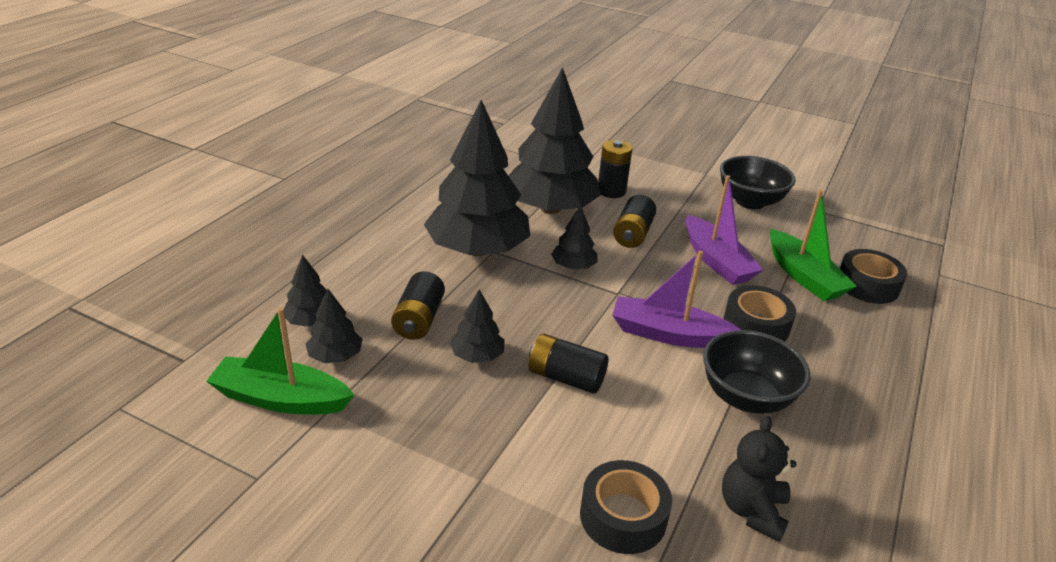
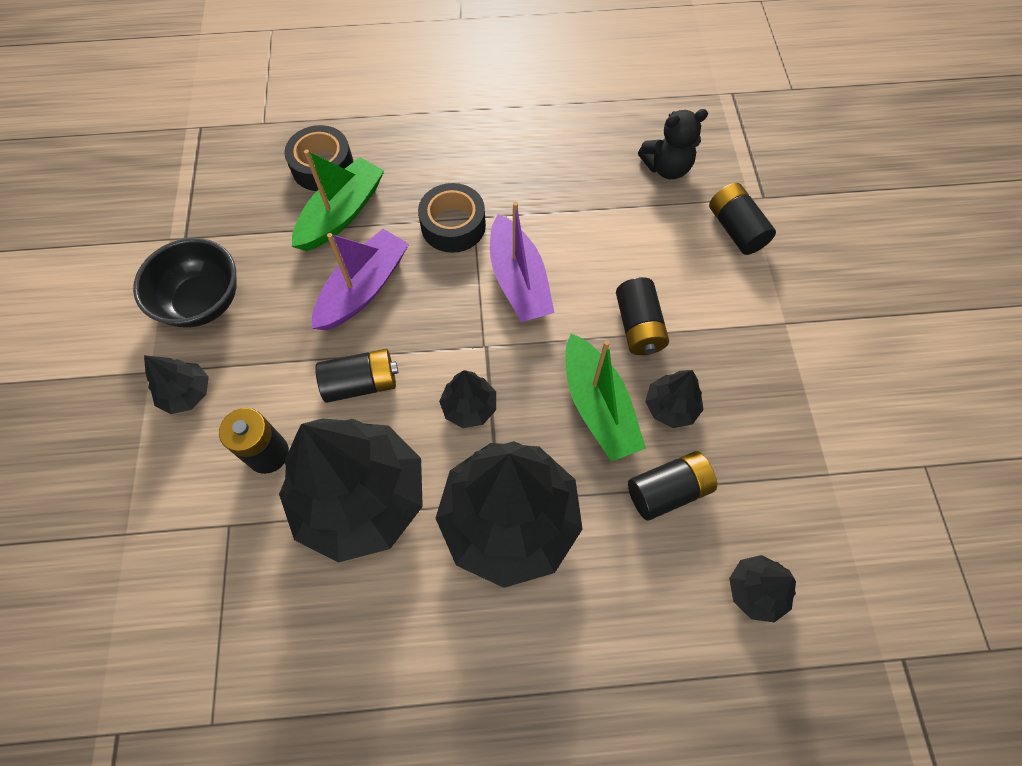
camera: 120 degrees left, 30 degrees up
green boat [206,307,354,414] -> green boat moved to [565,333,646,461]
black tree [305,289,363,363] -> black tree moved to [144,355,209,414]
black tape [580,460,672,554] -> black battery [709,183,776,255]
black bowl [703,330,810,414] -> none

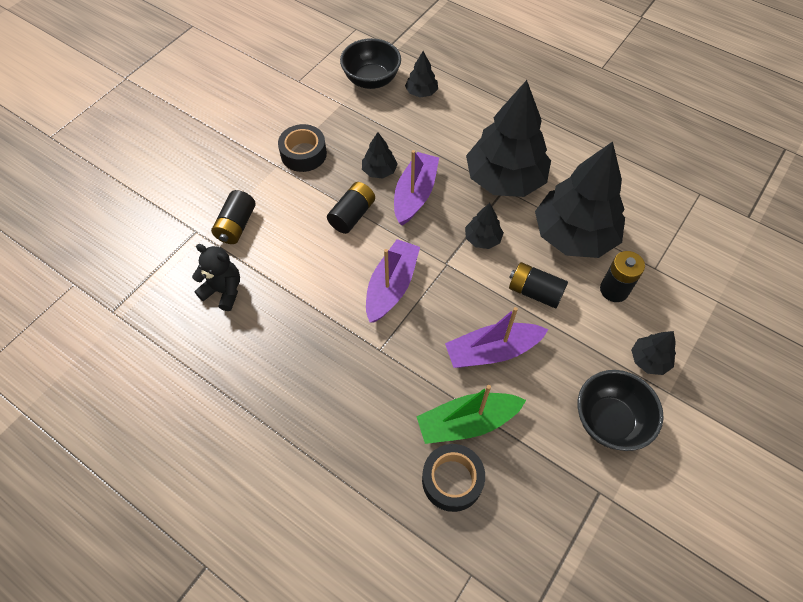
camera: 140 degrees left, 5 degrees down
black tape [418,183,486,253] -> black tape moved to [278,124,327,172]
green boat [565,333,646,461] -> purple boat [394,150,439,225]
black battery [628,451,717,520] -> none
none -> black bowl [340,38,401,89]

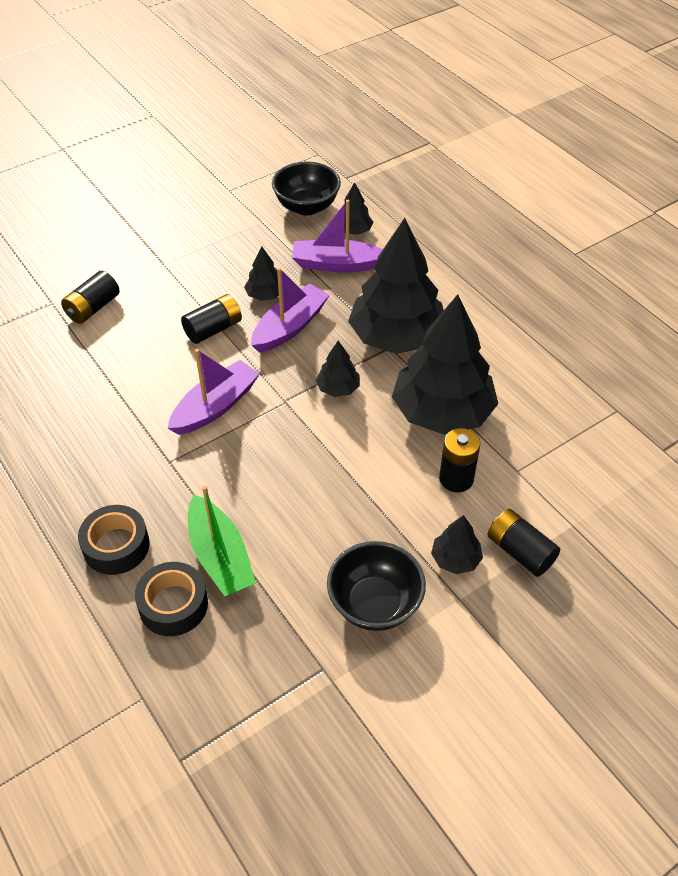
camera: 20 degrees right, 10 degrees down
black teddy bear [192,244,240,311] -> none
black tape [278,124,327,172] -> black tape moved to [78,505,150,575]
green boat [416,385,526,444] -> green boat turned 120 degrees counterclockwise [188,486,256,596]
purple boat [445,307,548,368] -> purple boat moved to [292,200,383,272]
black battery [509,262,568,308] -> black battery moved to [487,509,560,577]

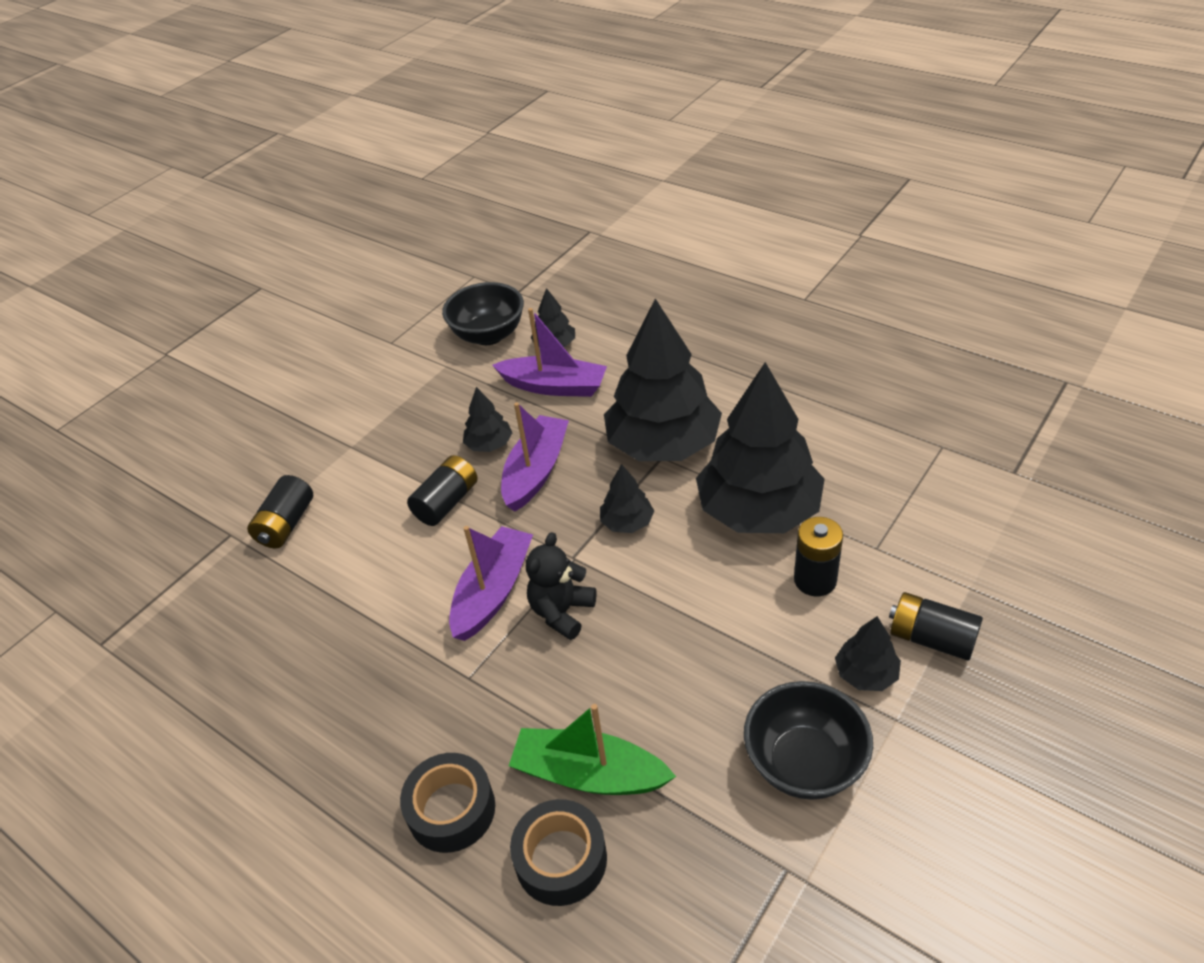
camera: 15 degrees left, 5 degrees down
green boat [188,486,256,596] -> green boat turned 150 degrees clockwise [509,704,676,795]
purple boat [292,200,383,272] -> purple boat turned 150 degrees counterclockwise [492,308,607,397]
none -> black teddy bear [526,532,597,640]

